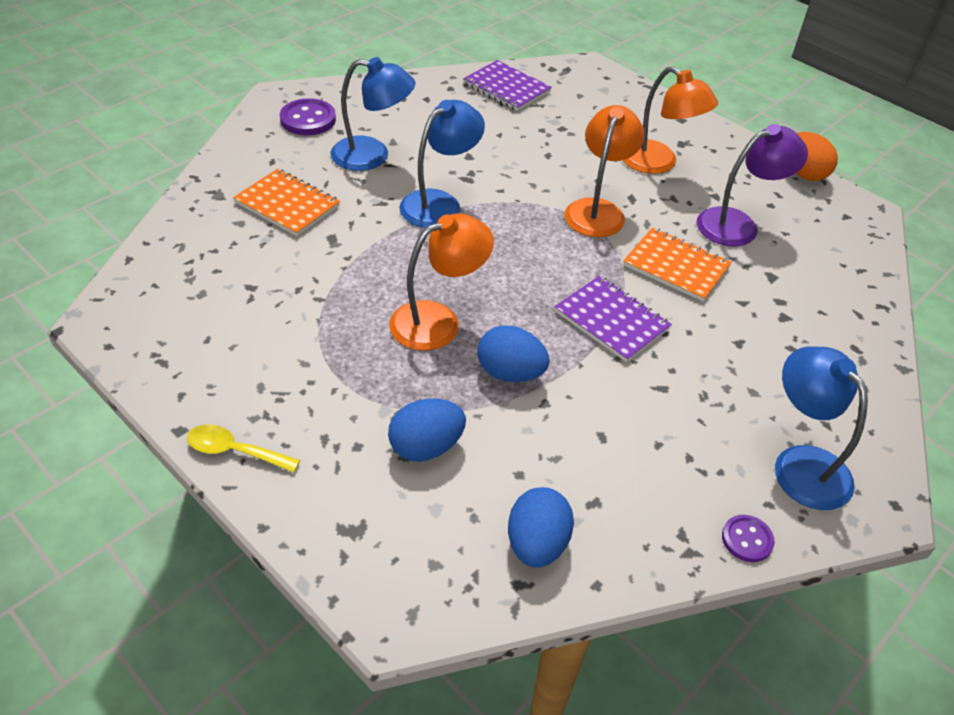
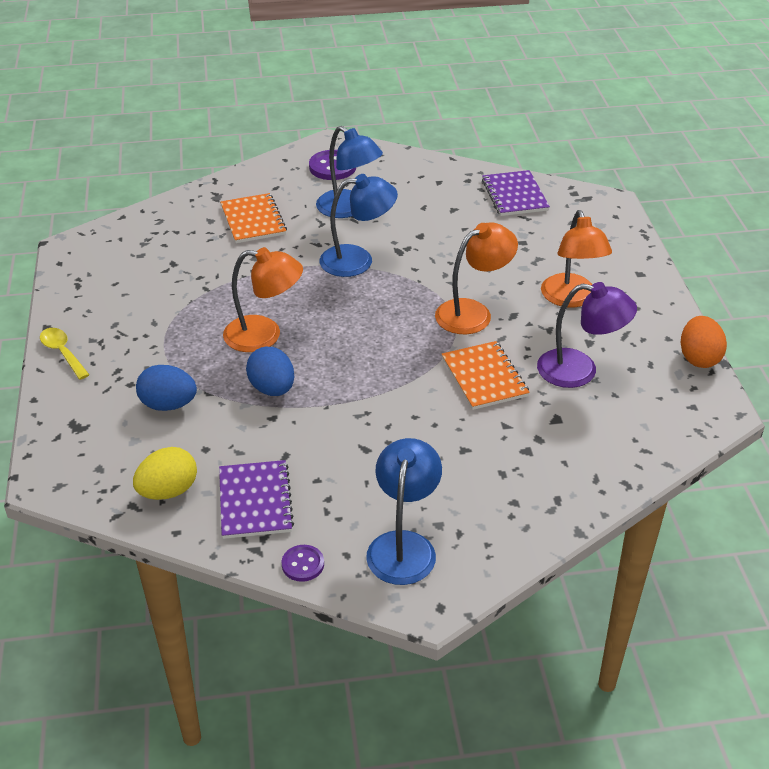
camera: 40 degrees right, 5 degrees down
blue egg [508,487,574,568] -> yellow egg [133,447,197,500]
purple notebook [555,276,672,362] -> purple notebook moved to [219,460,294,539]

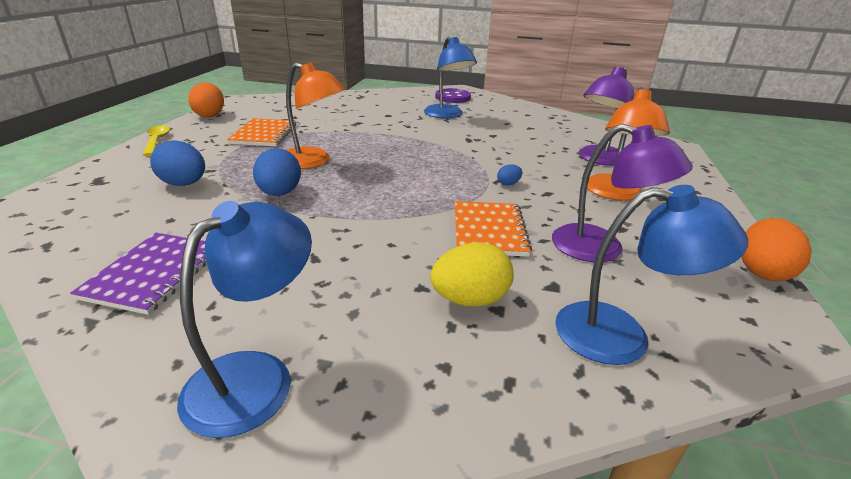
camera: 20 degrees right, 10 degrees down
yellow egg [133,447,197,500] -> yellow egg moved to [430,242,514,307]
orange notebook [220,193,287,243] -> orange notebook moved to [227,118,296,146]
purple button [282,545,324,582] -> none
blue lamp [320,174,398,277] -> blue lamp moved to [555,185,748,365]
orange lamp [435,222,518,334] -> blue egg [497,164,522,186]
purple notebook [482,170,550,216] -> none
none -> orange egg [188,83,224,118]
none -> purple lamp [579,67,634,166]

